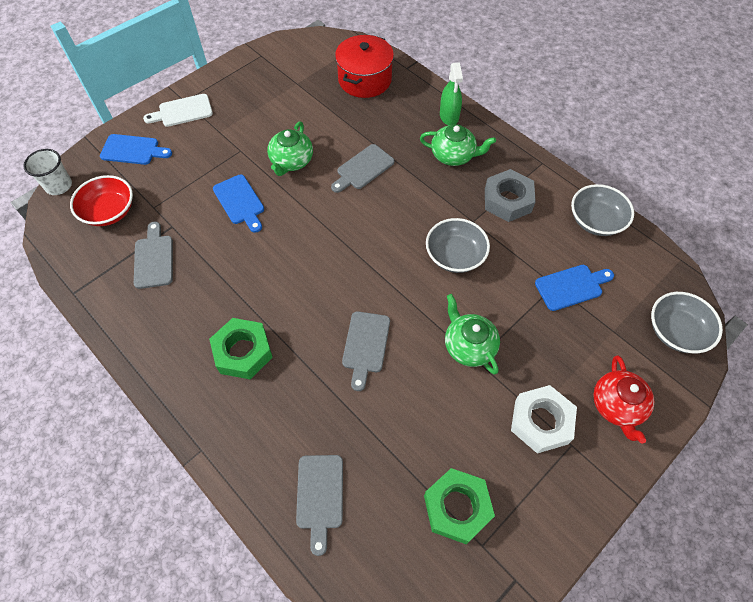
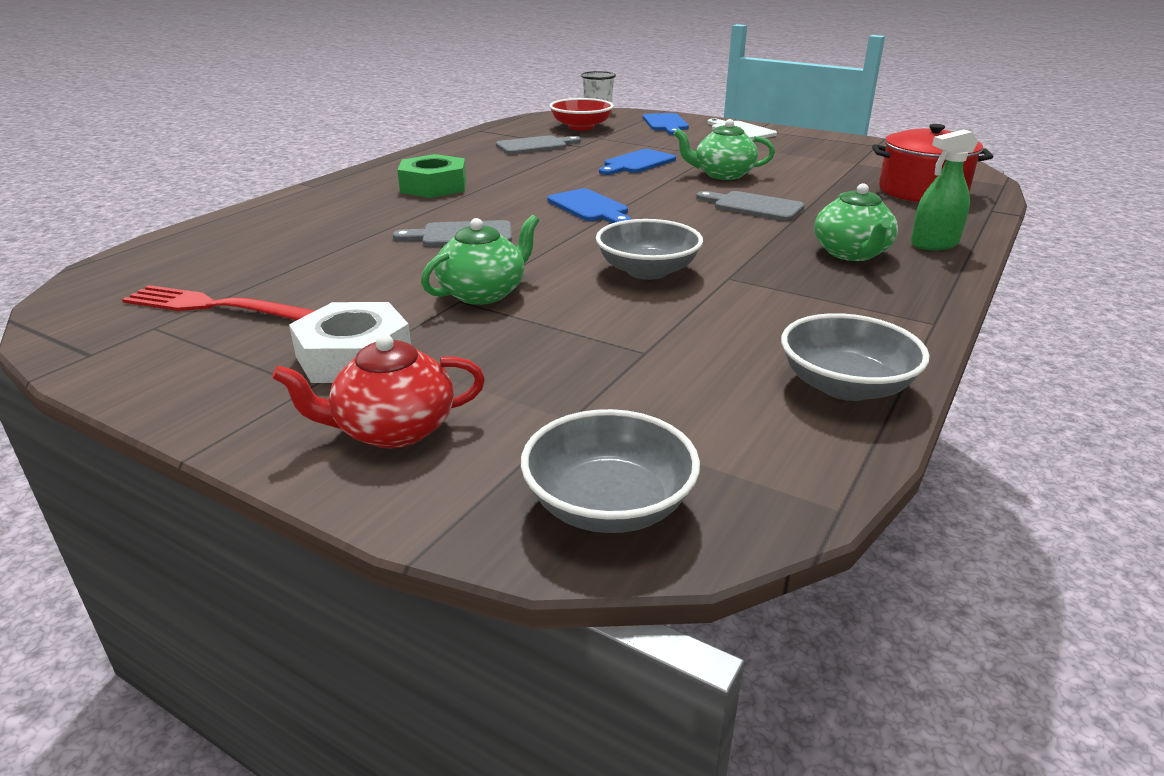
camera: 75 degrees right, 30 degrees down
grey cutting board [296,455,343,556] -> none
green nut [424,468,495,544] -> red fork [122,285,316,320]
grey nut [485,169,536,222] -> none
blue cutting board [535,265,614,311] -> blue cutting board moved to [547,188,631,223]

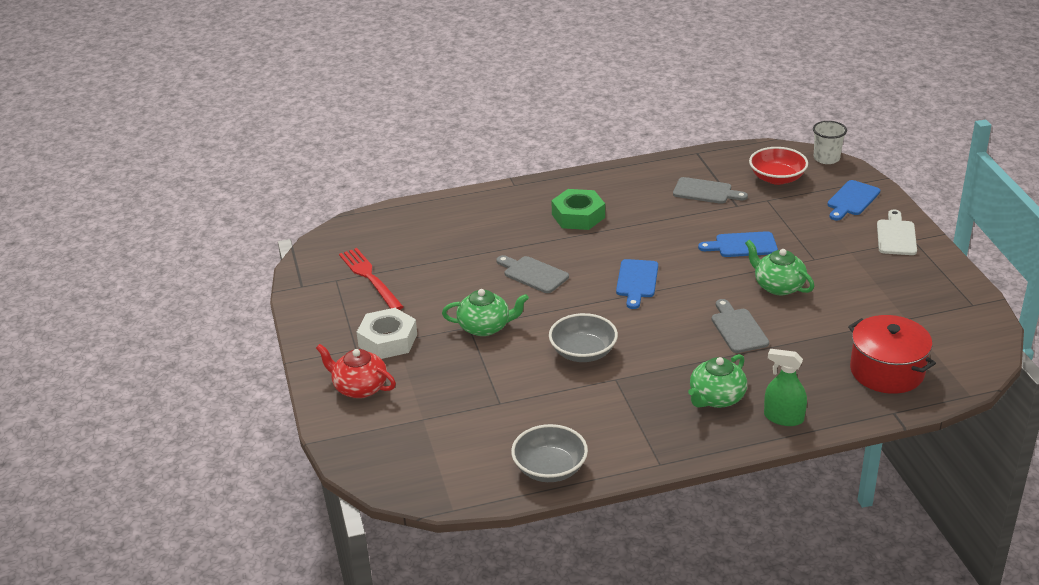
camera: 45 degrees right, 5 degrees up
grey bowl [521,409,700,533] -> none

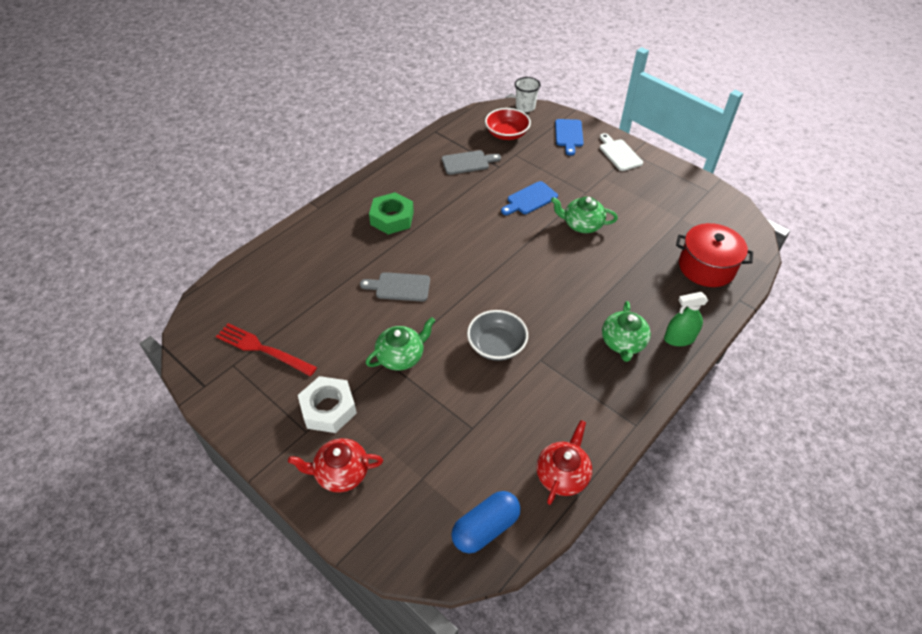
camera: 35 degrees left, 15 degrees up
grey bowl [511,424,588,482] -> red teapot [536,420,592,505]
blue cutting board [616,259,658,309] -> none
grey cutting board [712,299,769,353] -> none
none -> blue capsule [451,491,521,553]

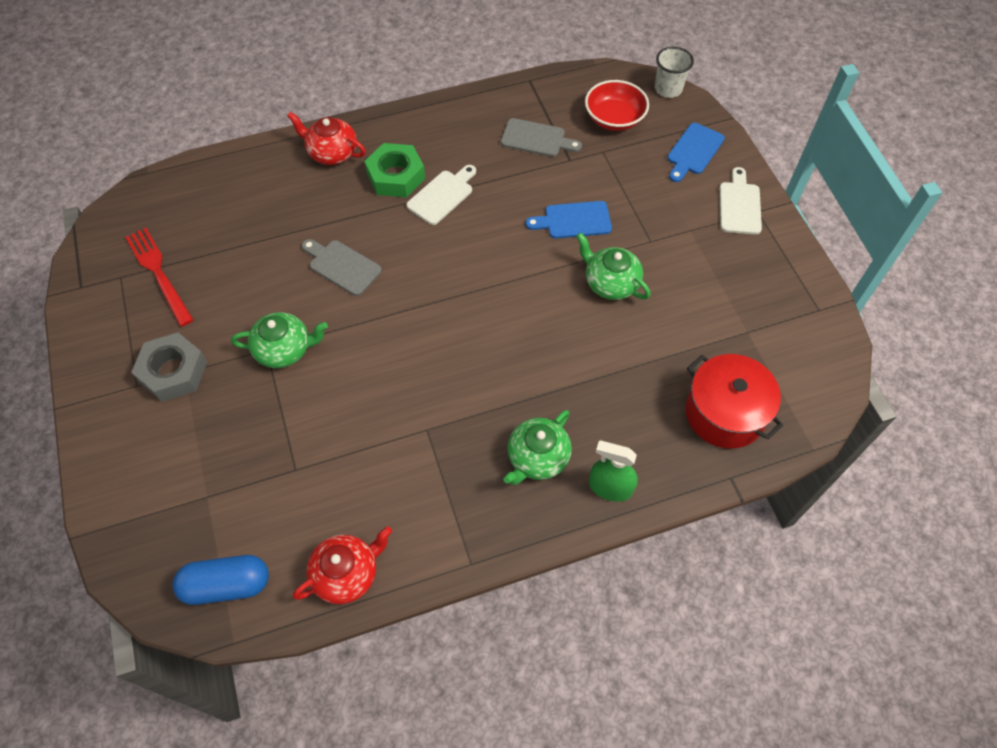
camera: 30 degrees right, 10 degrees up
red teapot [288,438,383,492] -> red teapot moved to [287,112,366,165]
white nut [298,376,357,433] -> grey nut [131,333,207,402]
grey bowl [467,310,528,361] -> none
none -> white cutting board [406,165,476,225]

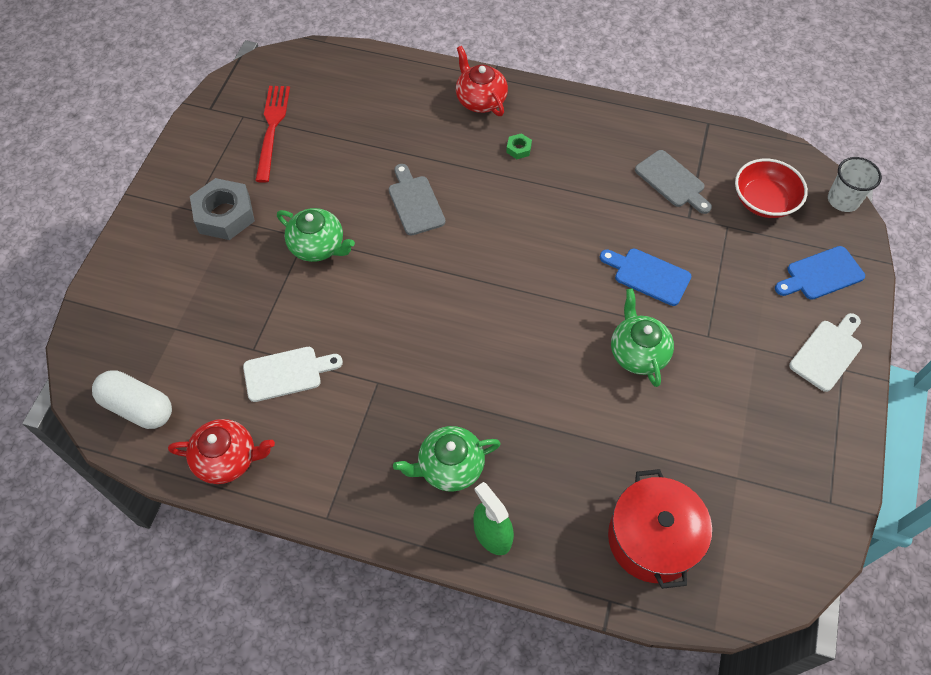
camera: 35 degrees right, 0 degrees up
blue capsule [172,555,269,605] -> white capsule [92,370,172,429]
green nut [364,143,425,197] -> green nut [506,133,532,159], size x0.44
white cutting board [406,165,476,225] -> white cutting board moved to [243,347,343,402]

